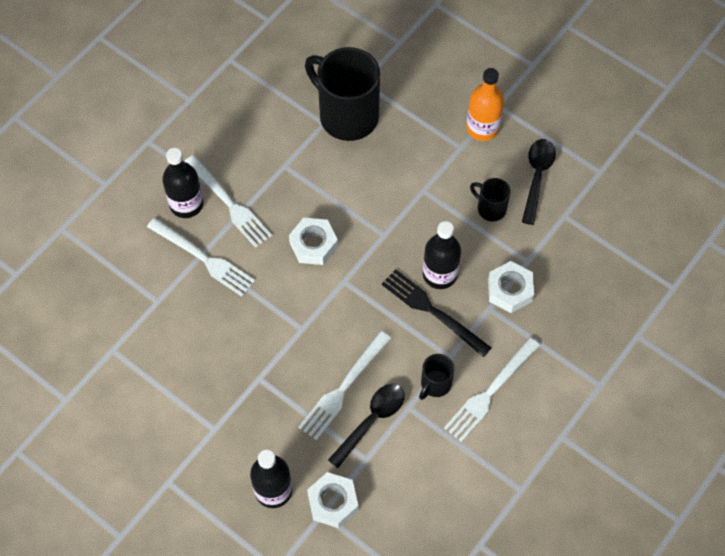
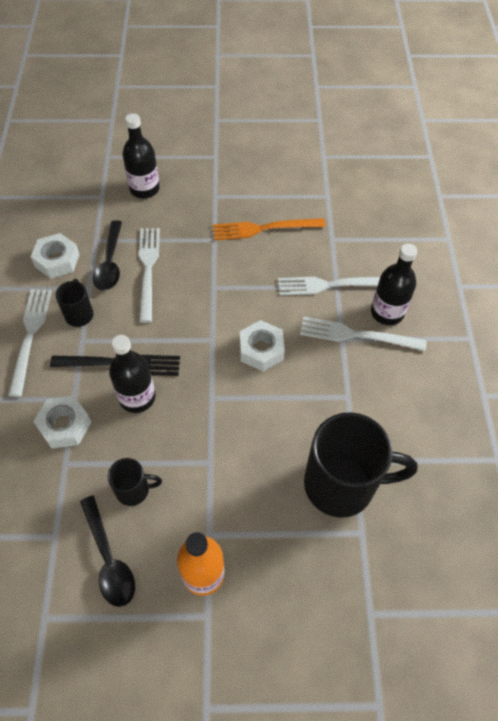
camera: 140 degrees right, 5 degrees down
white nut [307,472,358,528] -> white nut moved to [31,233,80,279]
none -> orange fork [213,218,325,240]

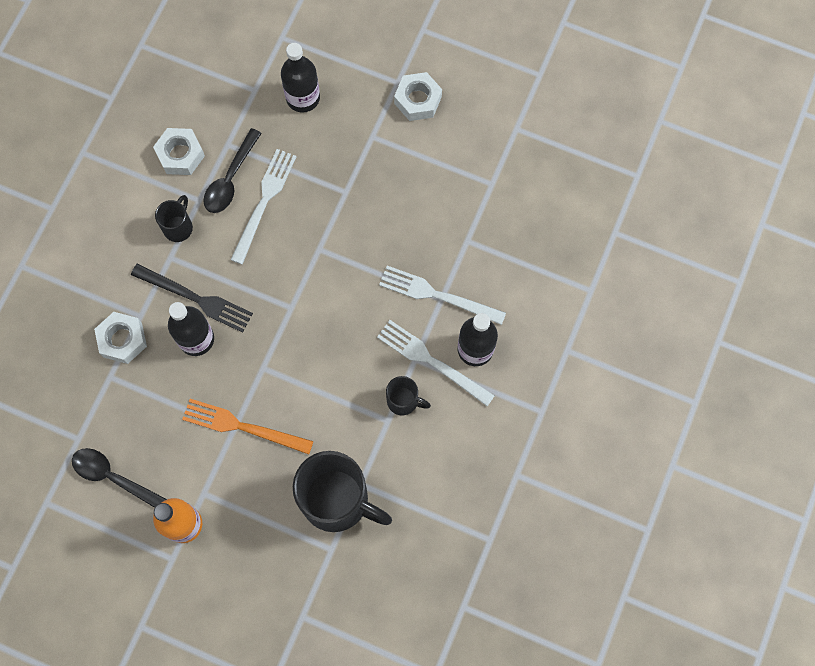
camera: 25 degrees right, 15 degrees up
white fork [8,289,52,397] -> none
black spoon [80,496,135,607] -> black spoon turned 120 degrees clockwise [72,448,167,508]
black mug [108,458,162,506] -> black mug moved to [386,376,431,415]
orange fork [213,218,325,240] -> orange fork moved to [182,399,313,454]
white nut [240,320,285,371] -> white nut moved to [394,72,442,121]

